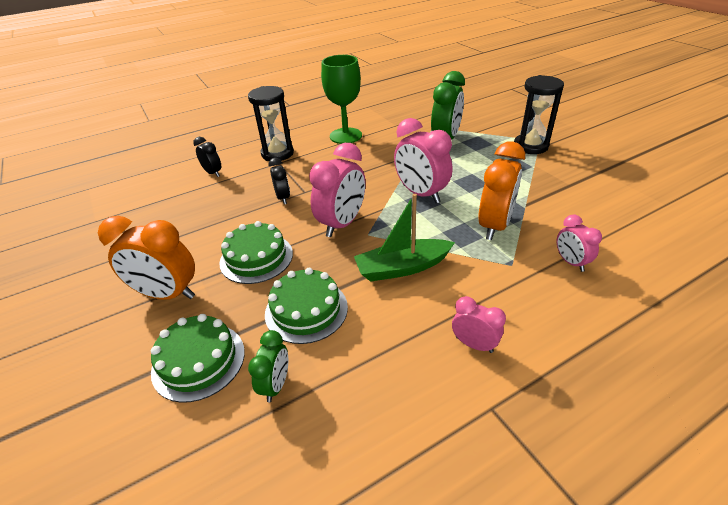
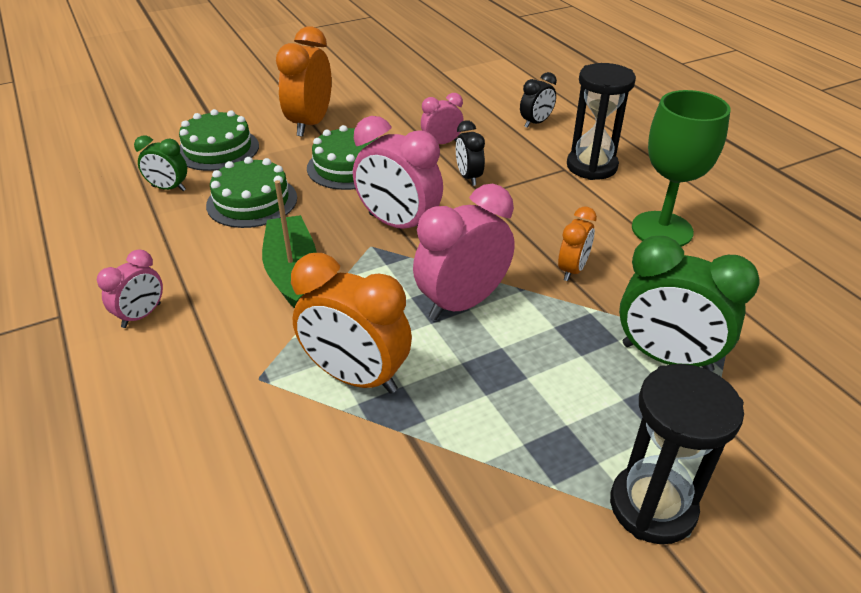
camera: 90 degrees right, 0 degrees up
black clock [268,158,290,204] -> black clock turned 90 degrees clockwise [456,120,485,186]
pink clock [557,215,602,272] -> pink clock moved to [421,93,464,144]
none -> orange clock [558,207,597,281]

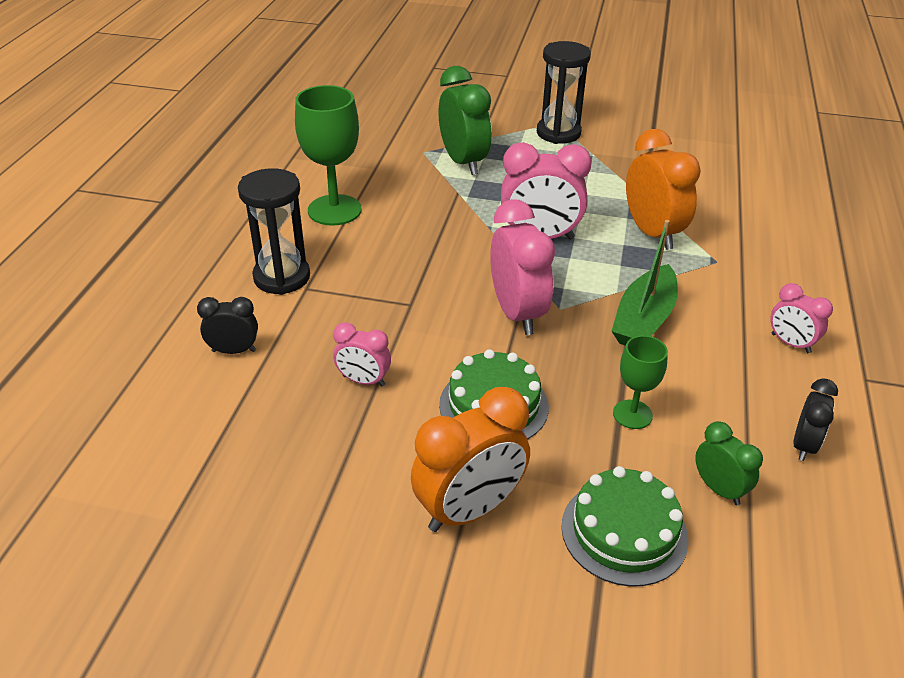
camera: 140 degrees left, 0 degrees up
pink clock [97,249,163,328] -> pink clock turned 120 degrees counterclockwise [770,283,833,353]
green cake [206,157,297,228] -> green goblet [613,335,668,429]
black clock [456,120,485,186] -> black clock moved to [793,378,838,461]
orange clock [558,207,597,281] -> none

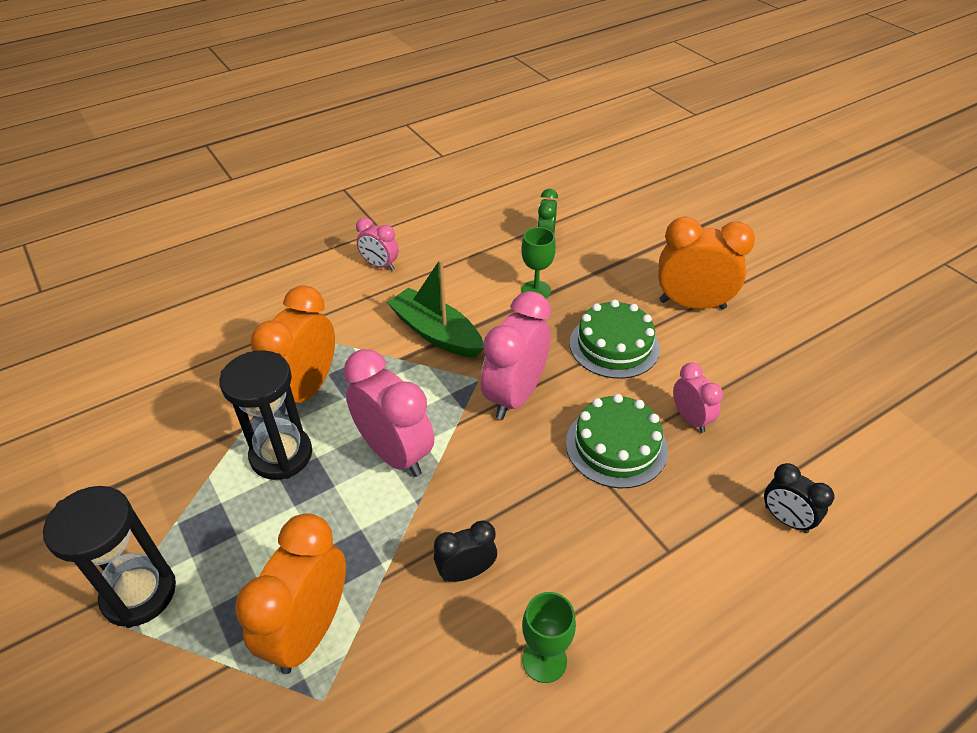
camera: 135 degrees left, 5 degrees up
black hourglass [238,168,310,295] -> black hourglass moved to [219,350,312,480]
green goblet [295,85,362,226] -> green goblet [522,592,576,683], size x0.56
green clock [439,66,492,175] -> orange clock [235,513,346,674]
green cake [561,466,689,587] -> green cake moved to [566,394,668,489]
green boat [612,220,678,346] -> green boat turned 120 degrees counterclockwise [387,259,484,358]
pink clock [770,283,833,353] -> pink clock turned 120 degrees clockwise [356,218,399,271]
black clock [793,378,838,461] -> black clock moved to [434,520,497,582]

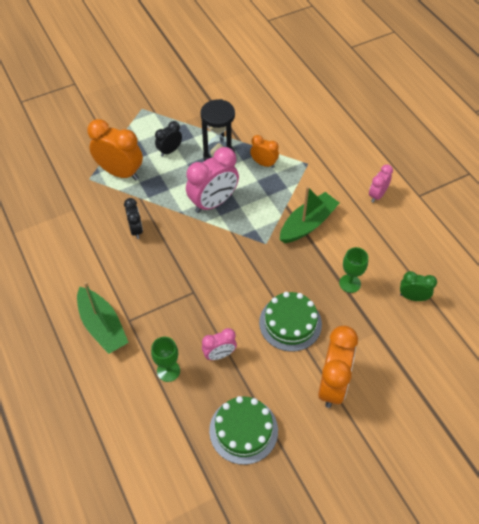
camera: 95 degrees right, 10 degrees up
black hourglass [43,486,176,628] -> none
orange clock [250,285,335,415] -> orange clock [250,135,279,168], size x0.55
pink clock [481,291,551,420] -> none
green goblet [522,592,576,683] -> green goblet moved to [151,337,180,382]
green cake [566,394,668,489] -> green cake moved to [209,396,278,465]
black clock [764,463,834,533] -> black clock moved to [155,121,182,157]
none -> green boat [77,282,129,354]

